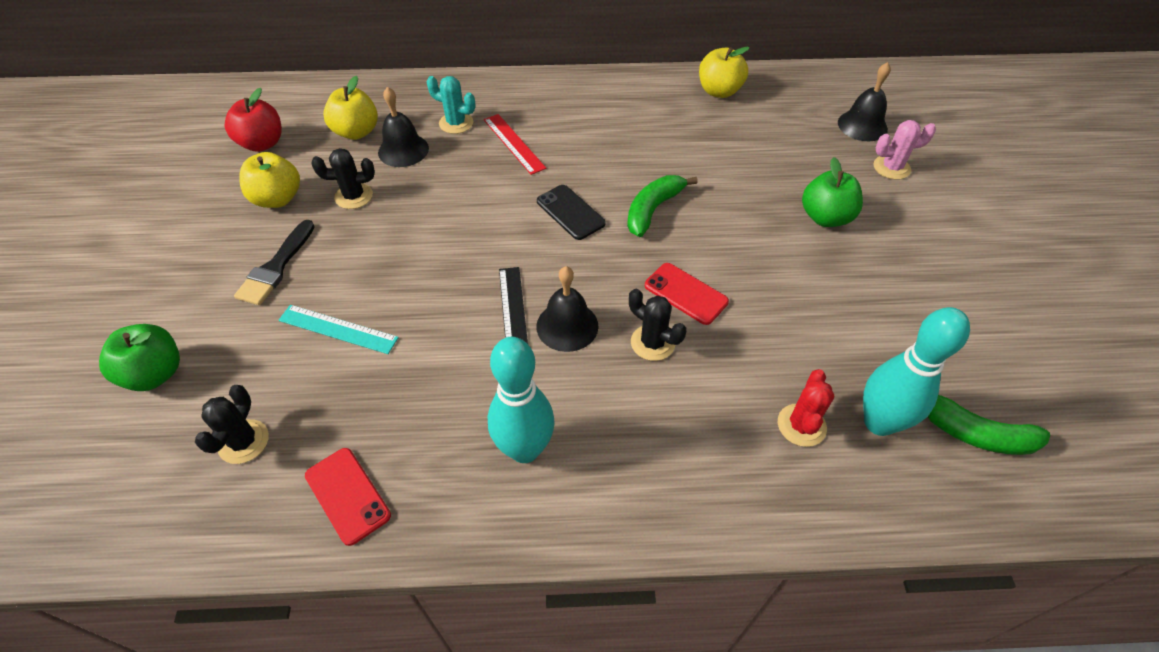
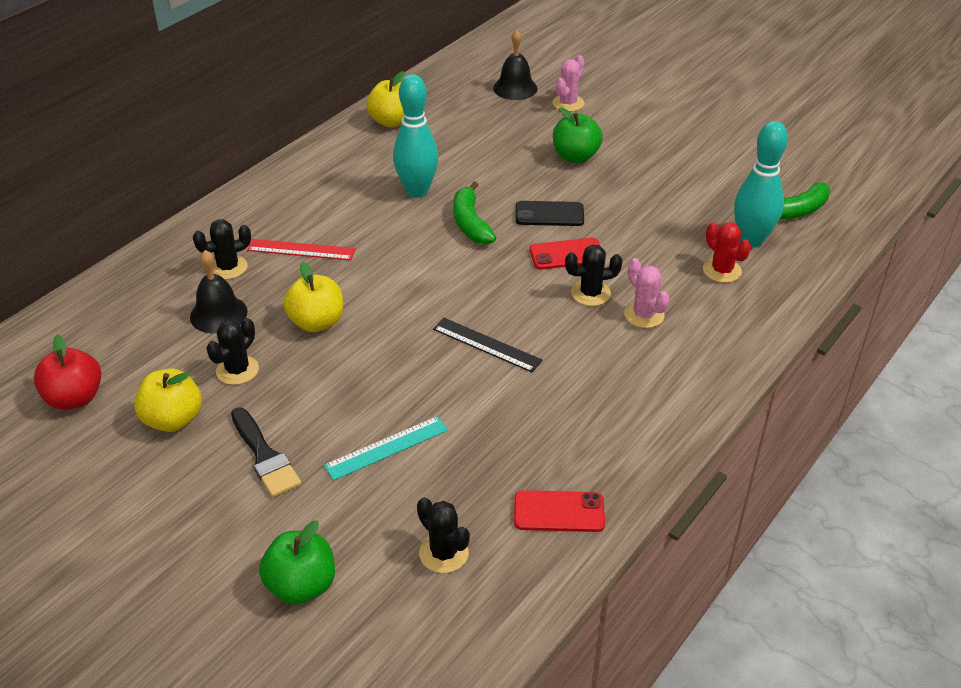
camera: 50 degrees left, 10 degrees down
yellow apple [323,76,378,140] -> yellow apple moved to [283,262,343,332]
turquoise cactus [427,76,475,134] -> black cactus [193,219,251,280]
turquoise bowling pin [488,337,555,463] -> turquoise bowling pin moved to [393,74,439,198]
black bell [536,266,598,352] -> none
black phone [537,185,606,240] -> black phone moved to [515,201,584,226]
none -> pink cactus [624,258,670,328]

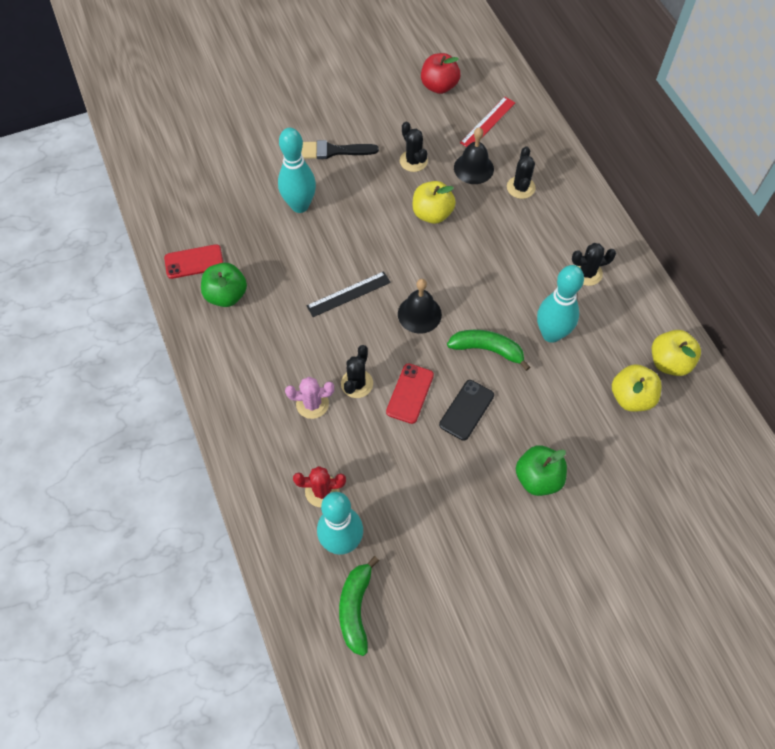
camera: 120 degrees right, 20 degrees up
yellow apple [134,368,202,432] -> yellow apple moved to [612,364,661,412]
red ruler [247,239,355,260] -> red ruler moved to [460,97,516,147]
green apple [259,521,335,605] -> green apple moved to [201,263,247,307]
turquoise ruler [324,416,448,480] -> turquoise bowling pin [278,128,316,213]
black cactus [417,497,470,573] -> black cactus moved to [572,243,616,286]
black bell [493,30,538,100] -> black bell moved to [398,279,442,334]
red phone [514,490,605,532] -> red phone turned 45 degrees clockwise [164,244,223,279]
pink cactus [553,55,585,112] -> none

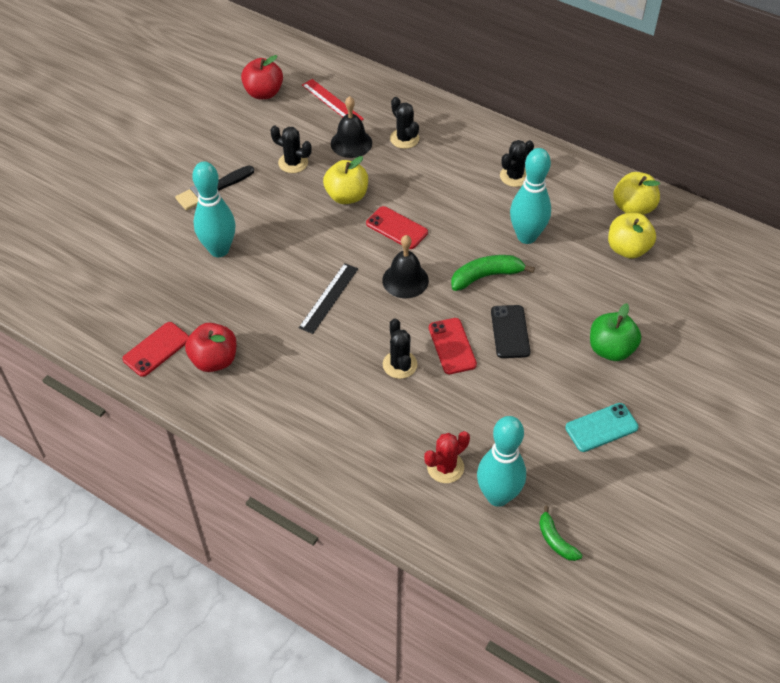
camera: 35 degrees left, 10 degrees down
green apple [201,263,247,307] -> red apple [185,323,237,372]
pink cactus [285,377,334,419] -> none
green banana [339,556,379,656] -> green banana [539,506,582,561], size x0.63
red ruler [460,97,516,147] -> red ruler turned 45 degrees counterclockwise [302,79,364,121]
none -> red phone [366,206,428,249]
none -> turquoise phone [565,403,639,452]

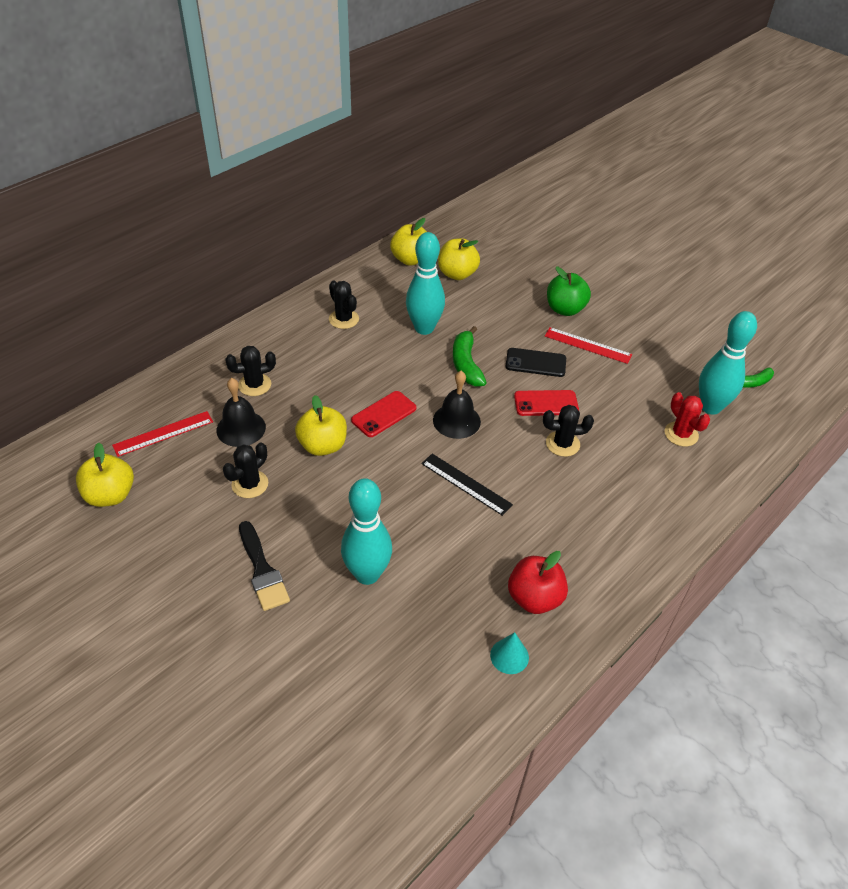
camera: 80 degrees left, 5 degrees down
red phone [122,322,189,377] -> turquoise cone [490,632,529,674]
red apple [241,55,283,99] -> yellow apple [76,442,134,507]
turquoise phone [565,403,639,452] -> none
none -> red ruler [545,327,632,364]

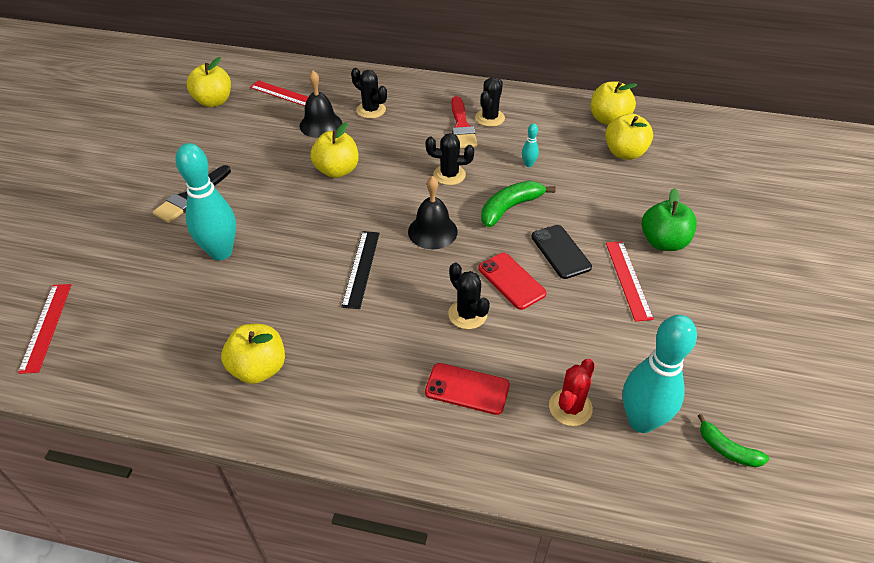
camera: 60 degrees right, 0 degrees up
black cactus [223,442,268,498] -> black cactus moved to [426,133,474,185]
red phone [351,391,416,437] -> red phone moved to [425,363,510,415]
turquoise bowling pin [406,232,445,335] -> turquoise bowling pin [522,124,539,167], size x0.42
turquoise cone [490,632,529,674] -> none
red apple [508,551,568,614] -> yellow apple [221,324,285,384]
none -> red ruler [18,284,71,374]
none -> red brush [451,96,477,148]

